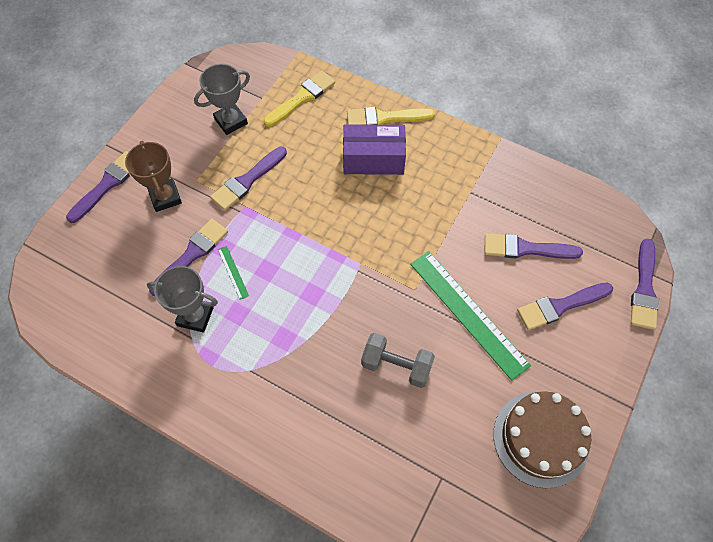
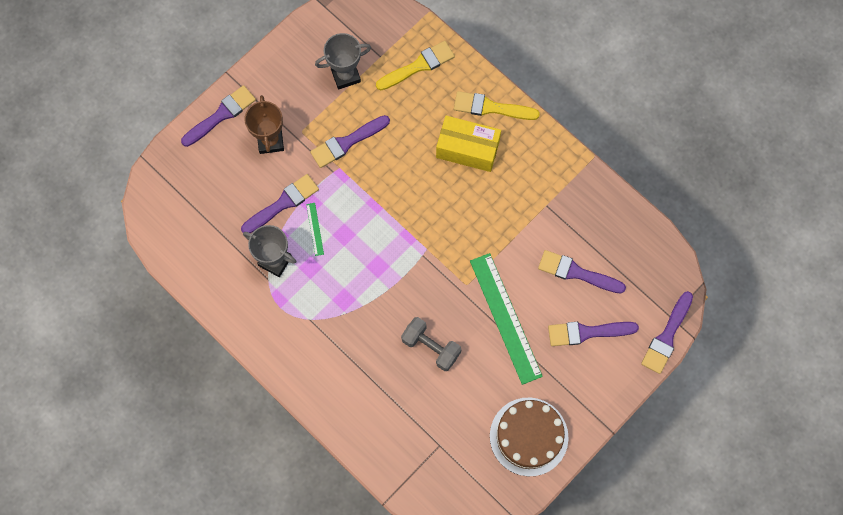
camera: 15 degrees right, 10 degrees up
purple box [343,124,406,175] -> yellow box [436,116,501,172]

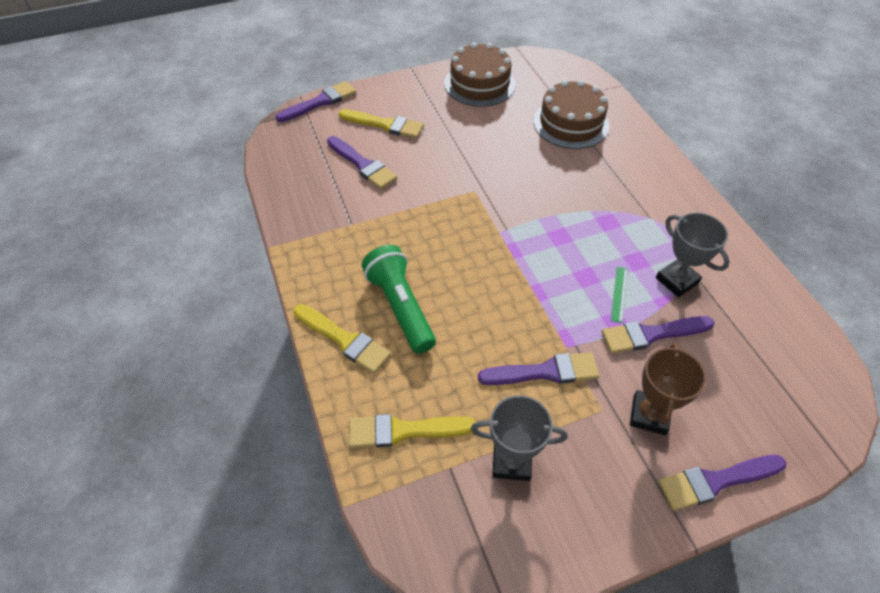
camera: 155 degrees left, 20 degrees down
grey dumbbell [401,317,462,371] -> none
yellow box [436,116,501,172] -> green flashlight [362,245,436,354]
green ruler [470,253,543,385] -> none
purple brush [548,322,639,346] -> yellow brush [339,109,424,139]
none -> brown cake [533,80,609,149]

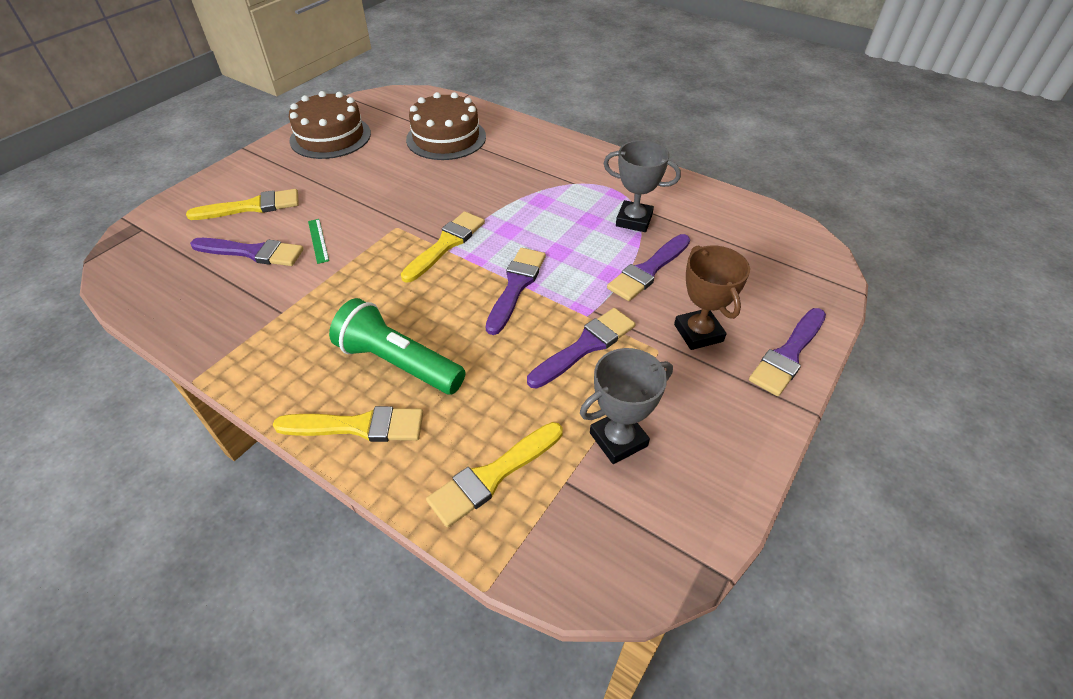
camera: 35 degrees left, 5 degrees down
purple brush [276,81,356,122] -> purple brush moved to [486,248,546,335]
green ruler [611,267,628,323] -> green ruler moved to [308,219,329,264]
none -> yellow brush [401,211,485,283]

